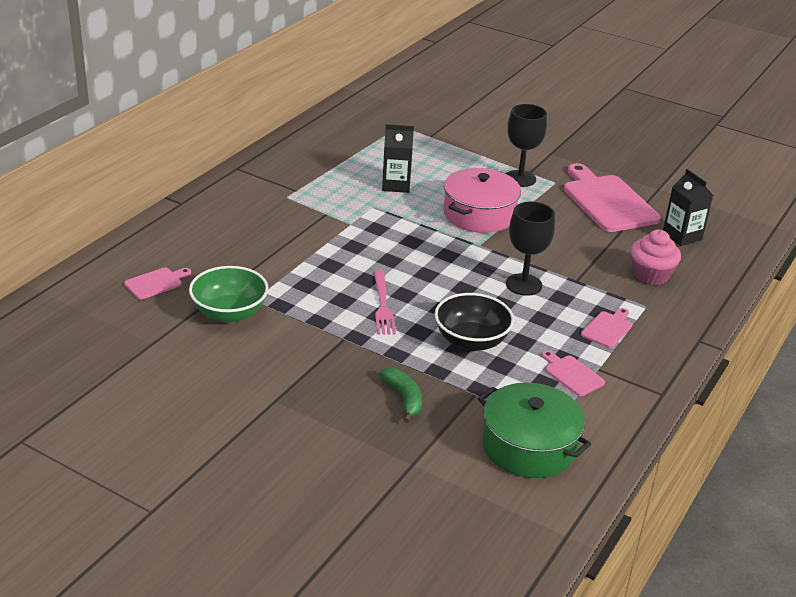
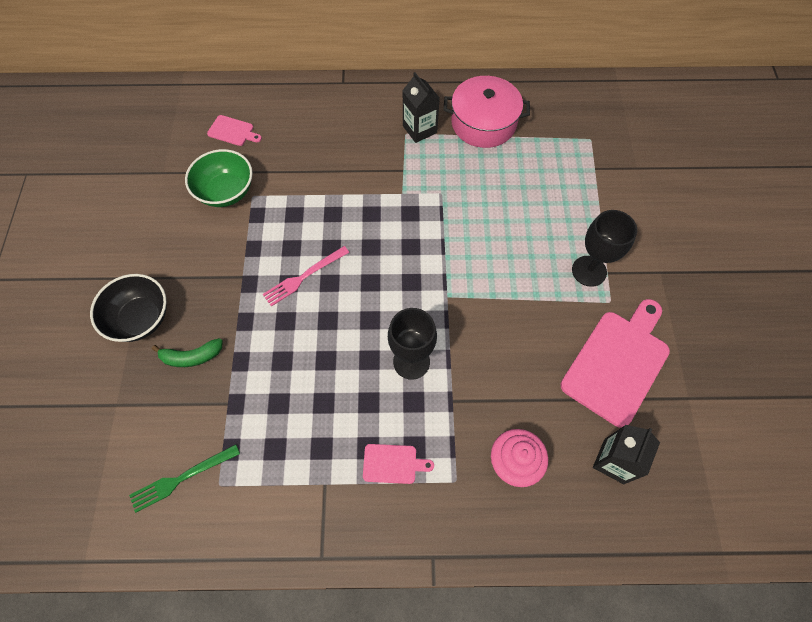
camera: 60 degrees right, 30 degrees up
green banana [379,368,422,423] -> green banana turned 45 degrees clockwise [152,338,223,367]
black carton [382,124,414,193] -> black carton moved to [402,72,440,143]
black bowl [435,293,514,351] -> black bowl moved to [90,274,167,342]
pink pot [444,168,521,233] -> pink pot moved to [444,76,530,148]
green pot [478,382,591,478] -> green fork [129,444,240,513]
pink cutting board [542,350,605,396] -> none

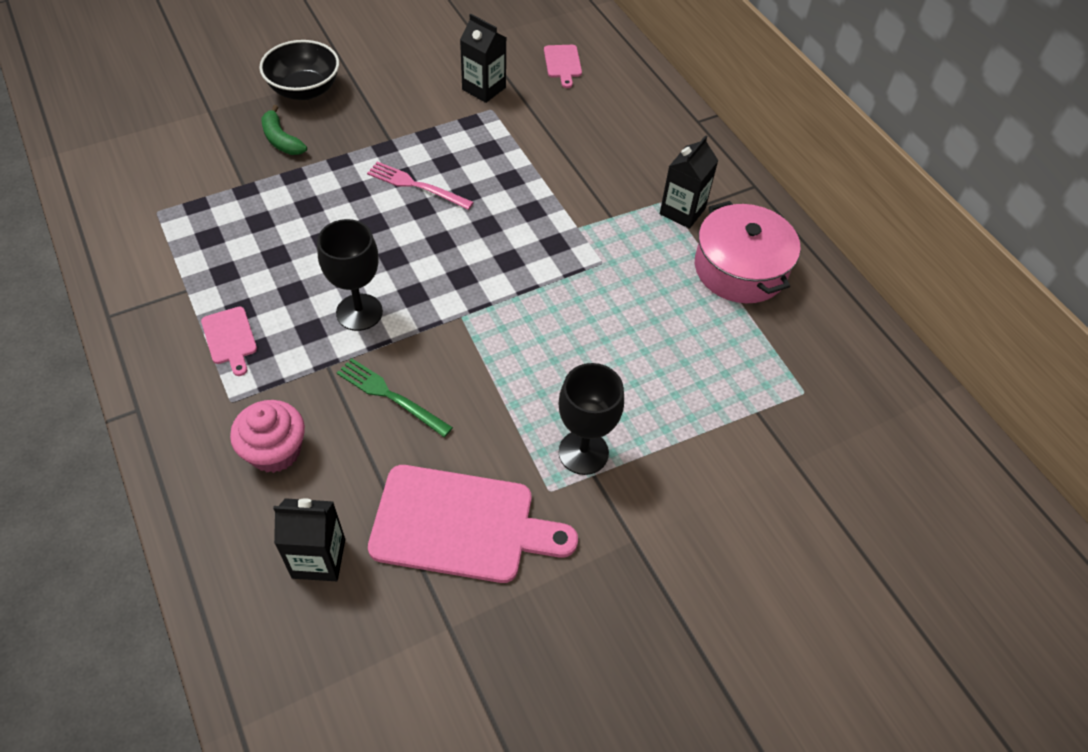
camera: 60 degrees right, 10 degrees down
green fork [129,444,240,513] -> green fork moved to [337,358,453,437]
green bowl [185,149,253,207] -> black carton [460,14,506,103]

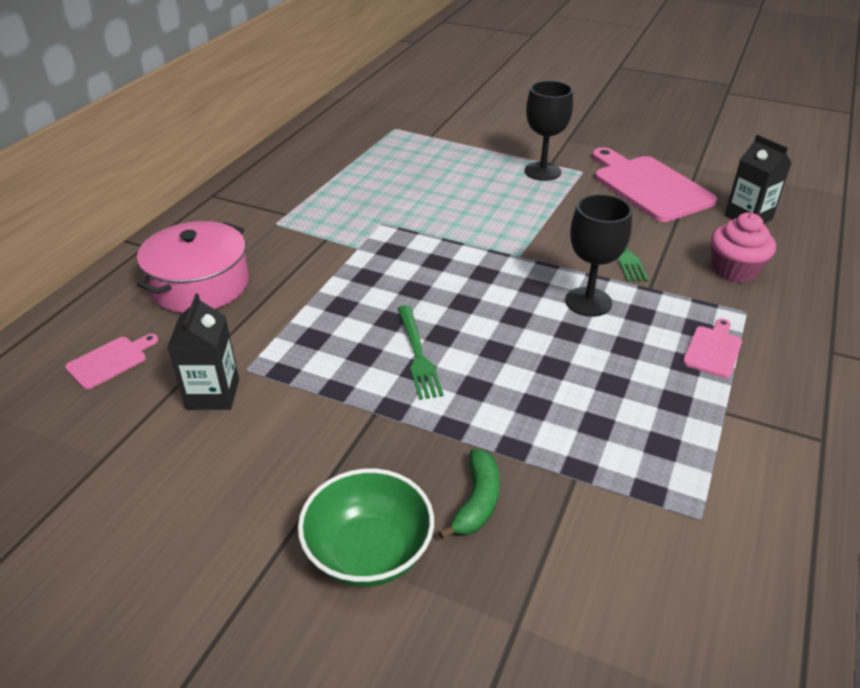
camera: 125 degrees left, 15 degrees down
black bowl [259,40,339,100] -> green bowl [298,469,434,587]
pink fork [367,162,474,210] -> green fork [398,305,444,400]
black carton [660,135,719,229] -> none
pink pot [695,201,801,303] -> pink pot moved to [137,221,249,313]

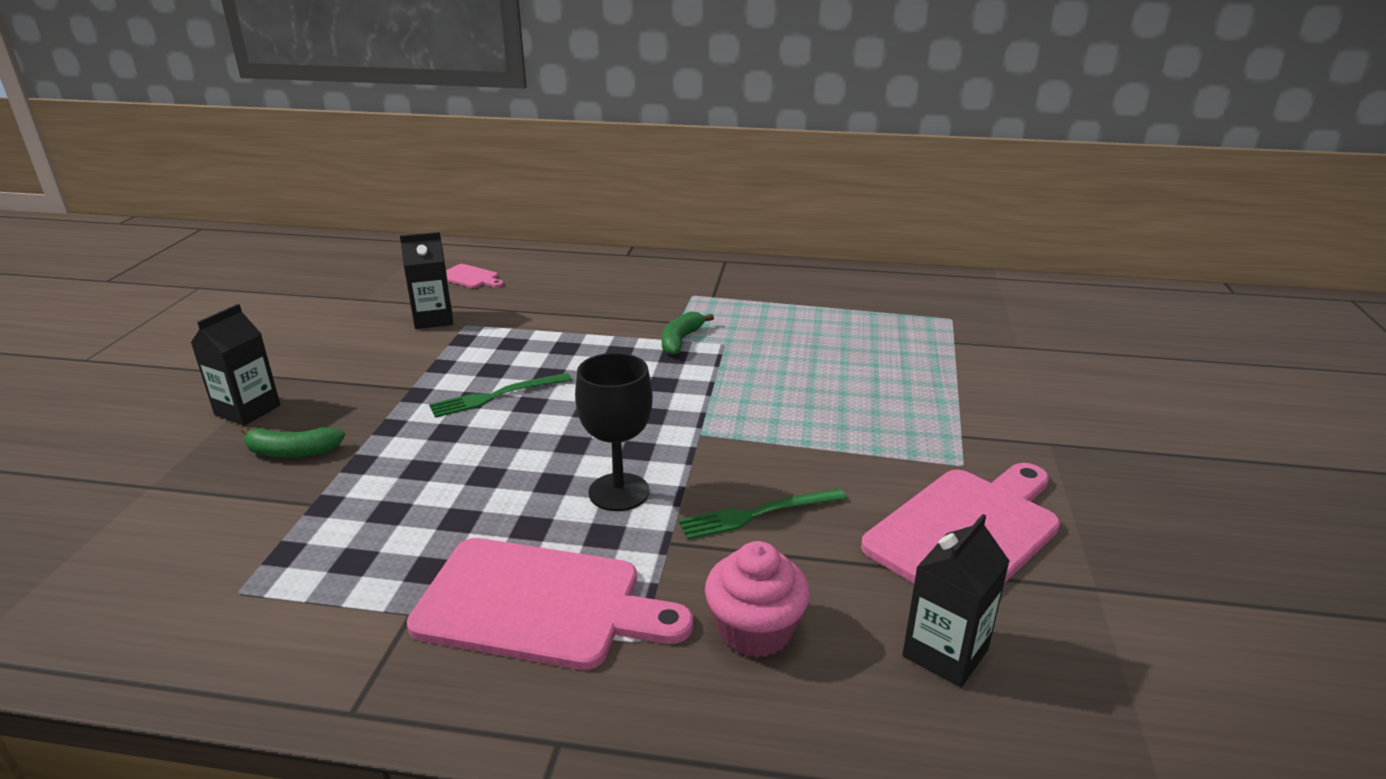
camera: 75 degrees right, 10 degrees down
pink pot [137,221,249,313] -> none
green bowl [298,469,434,587] -> black carton [191,304,280,426]
black goblet [525,81,573,181] -> none
pink cutting board [683,319,742,378] -> pink cutting board [407,538,693,670], size x2.15
none -> green banana [662,312,714,355]

